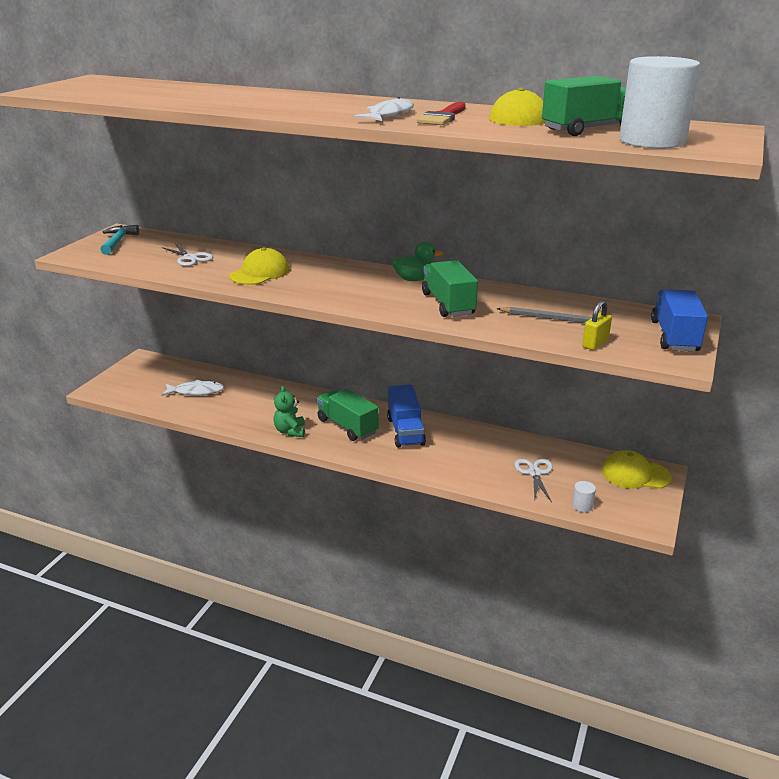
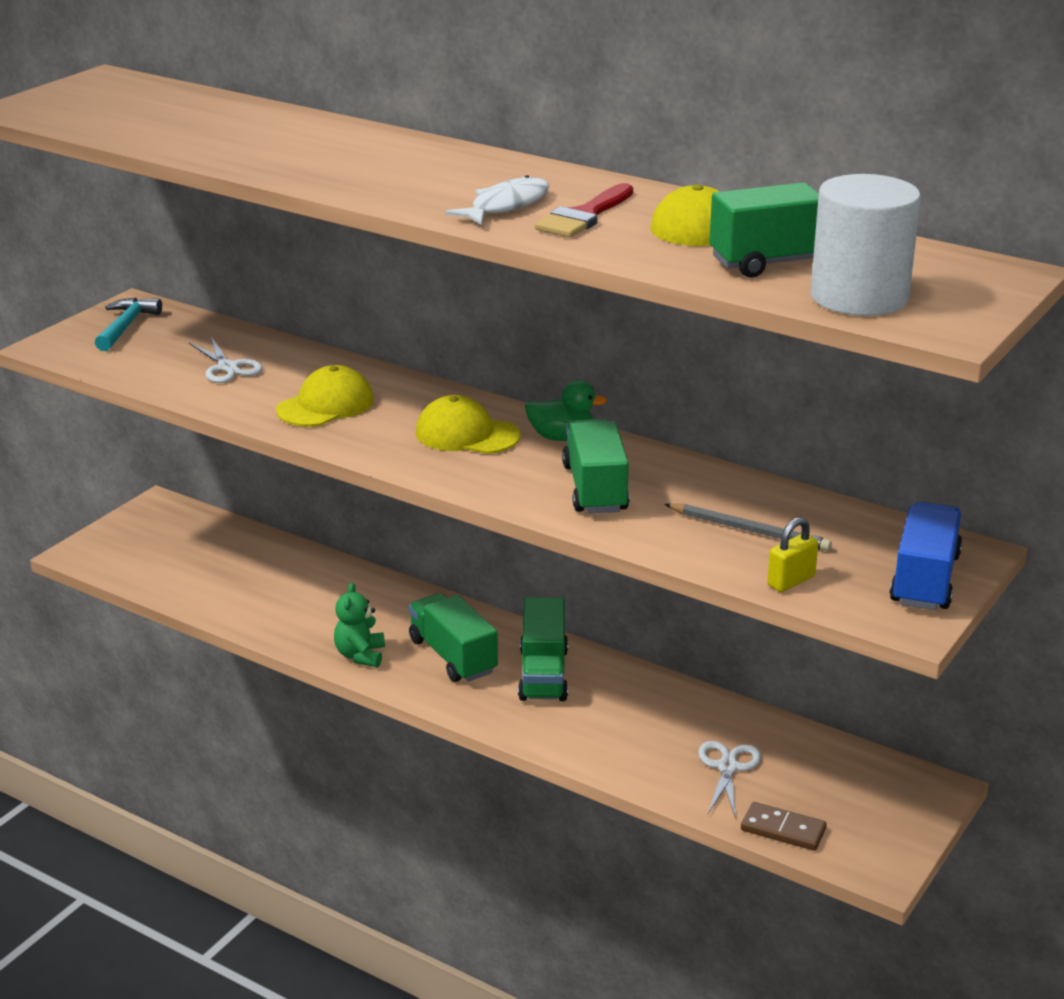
camera: 10 degrees right, 0 degrees up
white fish [161,380,224,396] -> none
blue truck [387,385,426,448] -> green truck [518,597,568,701]
white cylinder [572,481,596,512] -> brown domino [741,802,827,851]
yellow cap [602,450,672,489] -> yellow cap moved to [416,395,521,454]

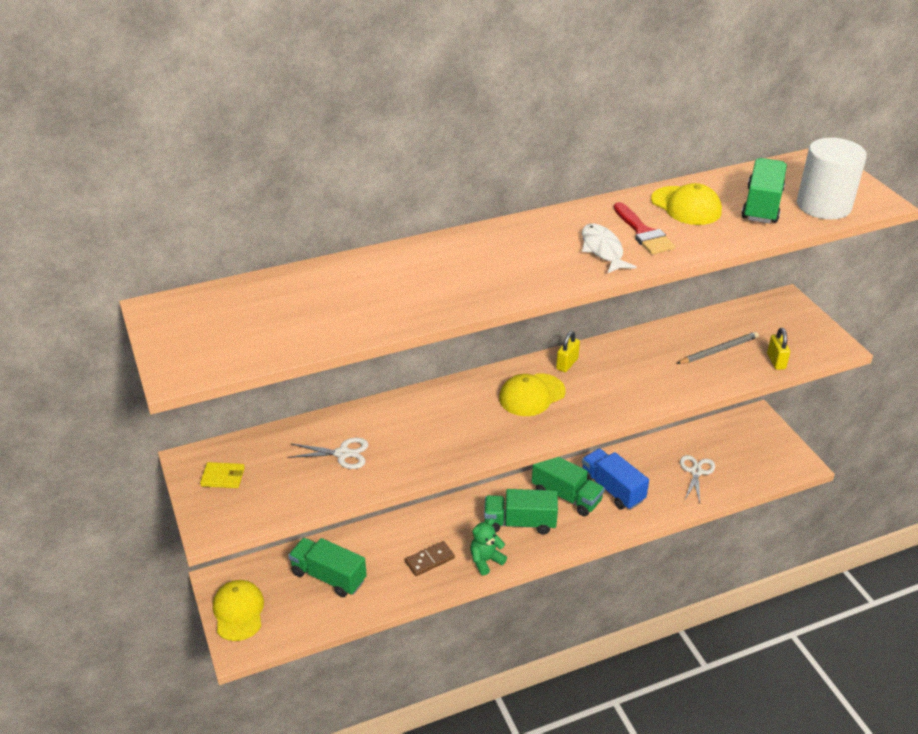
camera: 55 degrees left, 10 degrees up
turquoise hammer [95,298,162,351] -> yellow wallet [200,462,245,488]
yellow cap [276,365,374,427] -> yellow cap moved to [213,580,264,641]
green teddy bear [334,582,385,667] -> green teddy bear turned 105 degrees clockwise [470,518,507,576]
green duck [525,380,608,441] -> yellow padlock [556,331,580,372]
green truck [562,419,629,514] -> green truck moved to [288,538,367,597]
white scissors [698,741,761,819] -> white scissors turned 60 degrees clockwise [680,455,715,502]
brown domino [741,802,827,851] -> brown domino moved to [405,541,455,576]
blue truck [890,502,962,610] -> blue truck moved to [582,448,649,510]

